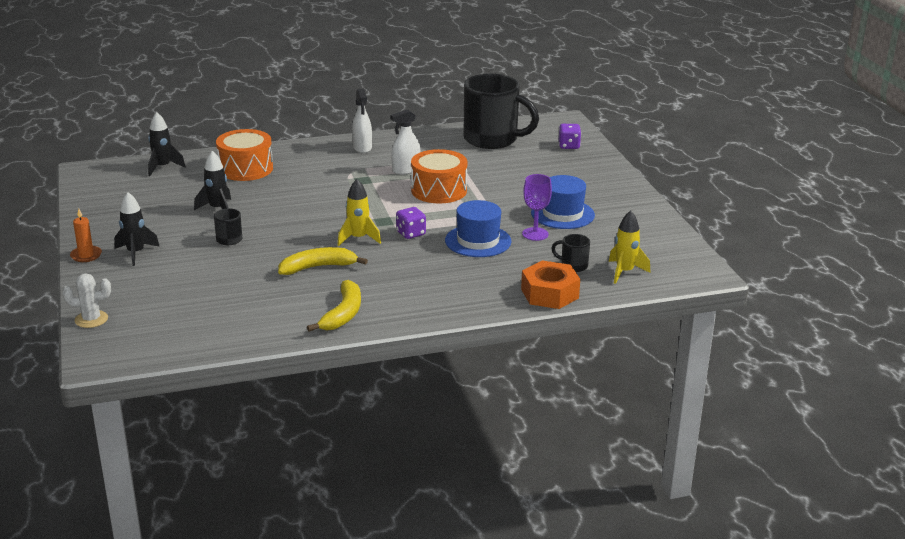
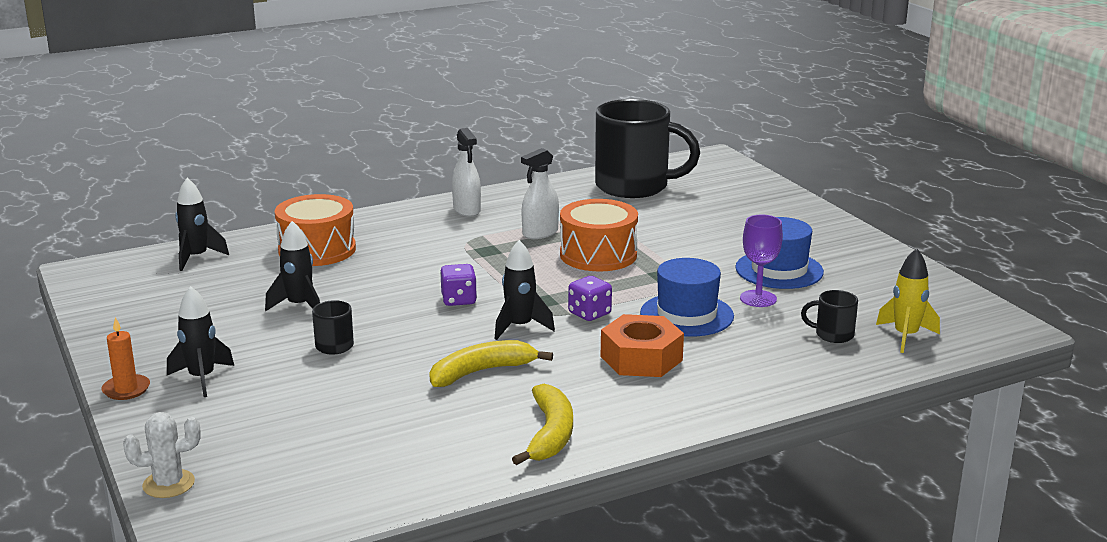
camera: 10 degrees left, 5 degrees down
yellow rocket [337,179,381,246] -> black rocket [495,240,555,340]
orange nut [521,260,580,309] -> orange nut moved to [601,314,684,377]
purple dice [559,124,581,149] -> purple dice moved to [440,264,477,306]

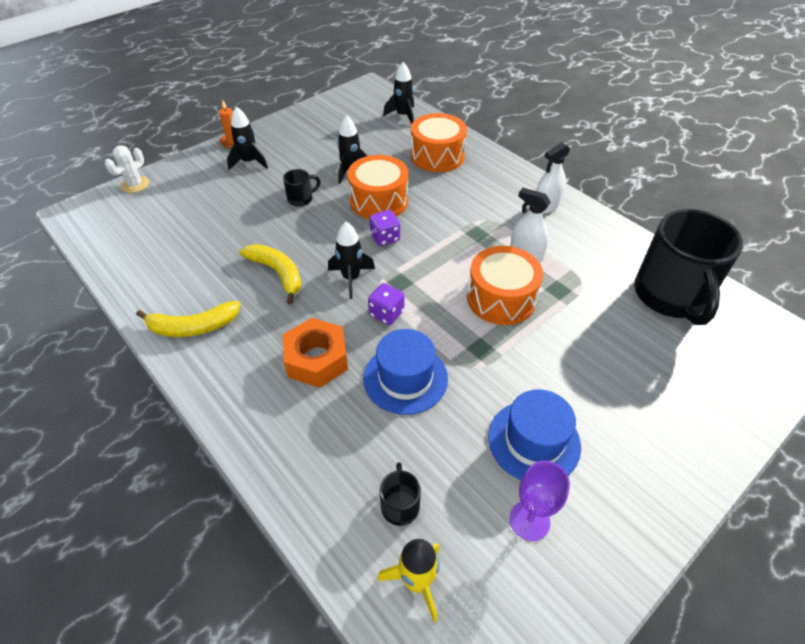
camera: 75 degrees right, 25 degrees up
white cactus [123,412,201,498] -> white cactus turned 60 degrees clockwise [105,145,149,193]
purple goblet [740,215,783,307] -> purple goblet moved to [509,461,570,541]
none -> orange drum [347,155,409,219]

